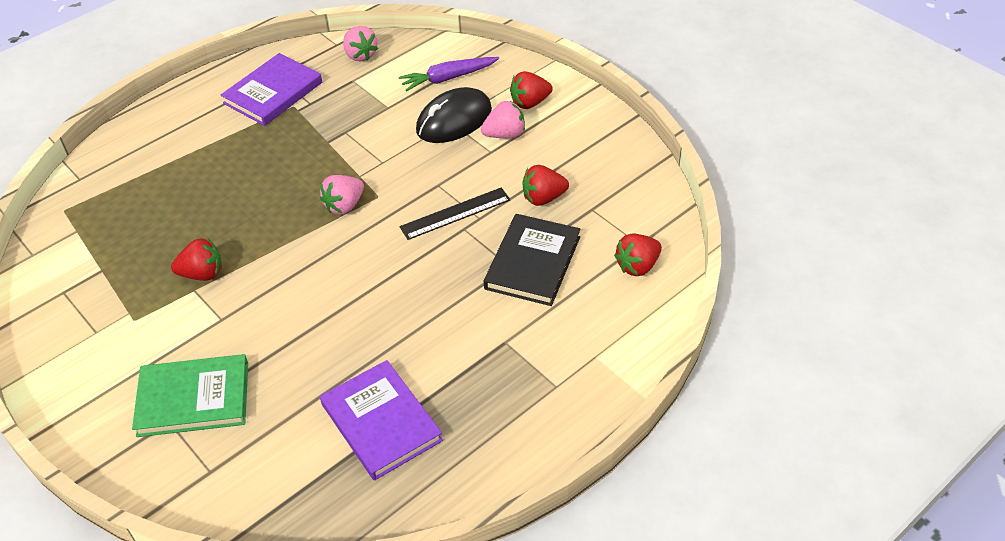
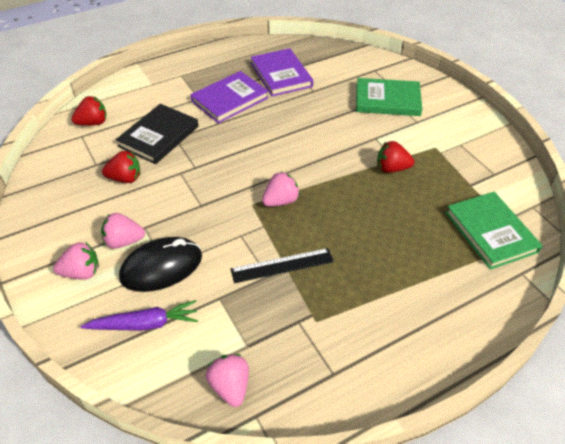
camera: 170 degrees left, 0 degrees up
purple book [221,53,322,126] -> purple book moved to [190,71,269,123]
black ruler [400,187,510,240] -> black ruler moved to [230,248,334,283]
red strawberry [510,71,553,109] -> pink strawberry [53,242,99,280]
none -> green book [446,192,543,270]

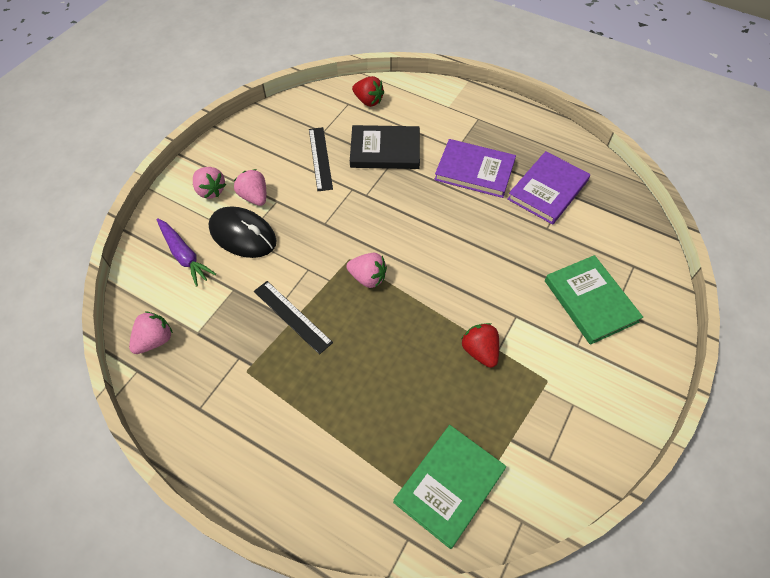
camera: 60 degrees right, 10 degrees up
red strawberry [102,151,140,183] -> black ruler [309,127,333,191]

